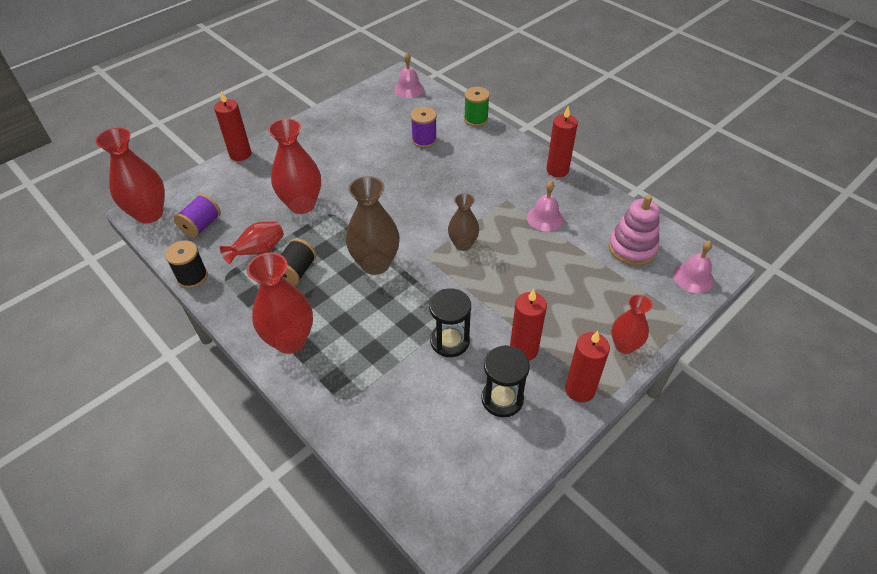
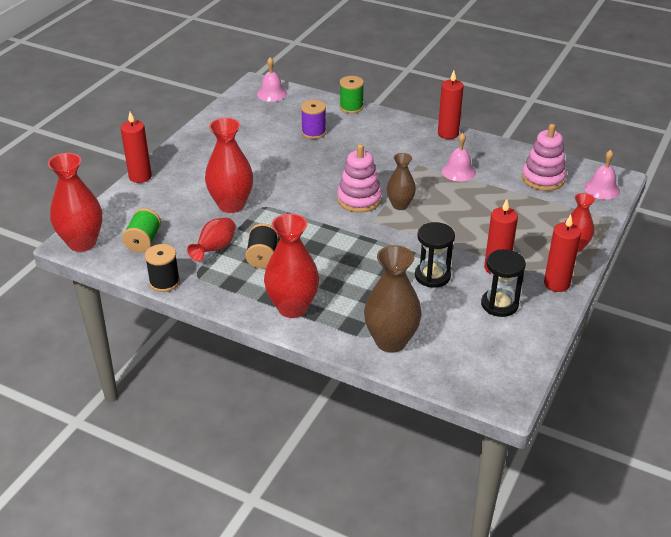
camera: 20 degrees left, 10 degrees down
purple spool [174,194,221,238] -> green spool [122,208,161,252]
brown vase [346,176,400,275] -> brown vase moved to [364,245,422,353]
none -> pink stacking toy [337,144,382,213]

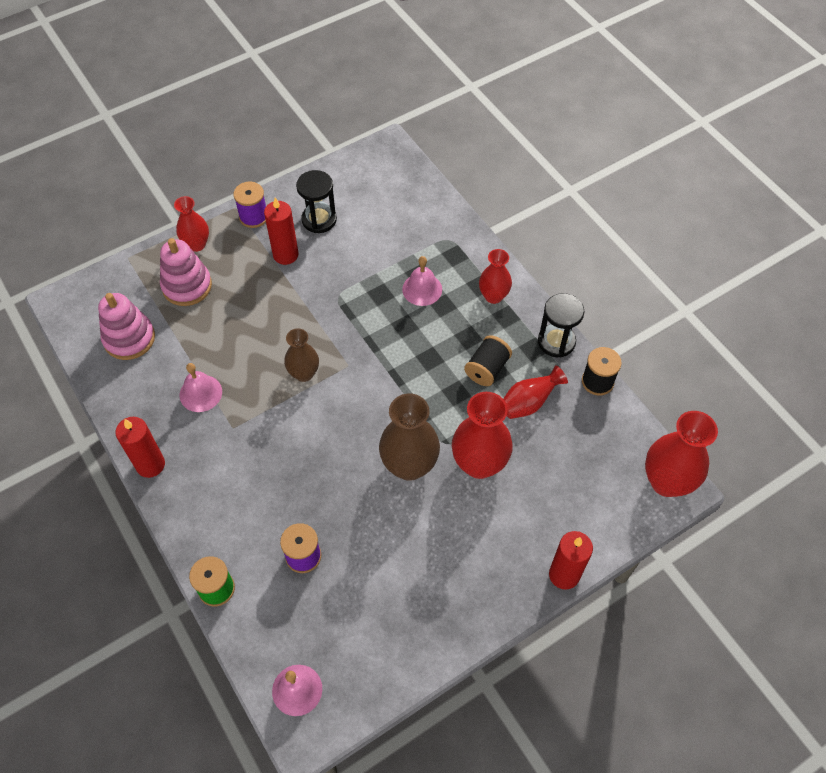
camera: 150 degrees left, 20 degrees up
green spool [122,208,161,252] -> none
red vase [264,213,319,318] -> red vase [479,249,512,304], size x0.61
pink stacking toy [337,144,382,213] -> pink stacking toy moved to [160,238,212,306]
brown vase [364,245,422,353] -> brown vase moved to [379,393,440,481]
black hourglass [415,222,455,288] -> black hourglass moved to [538,293,584,357]
red candle [544,214,581,292] -> purple spool [233,181,266,228]
pink bell [584,150,620,200] -> pink bell moved to [402,256,442,306]

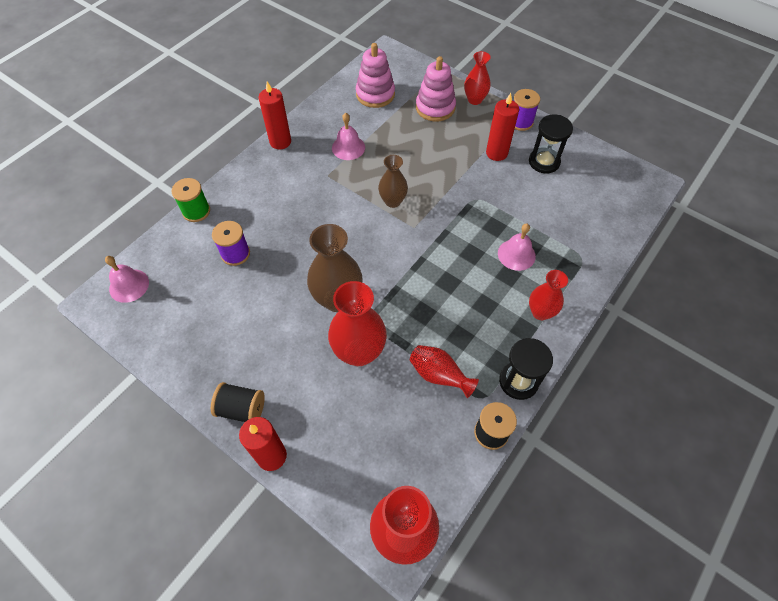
camera: 70 degrees right, 0 degrees up
black spool [464,335,512,386] -> black spool moved to [211,382,265,422]

